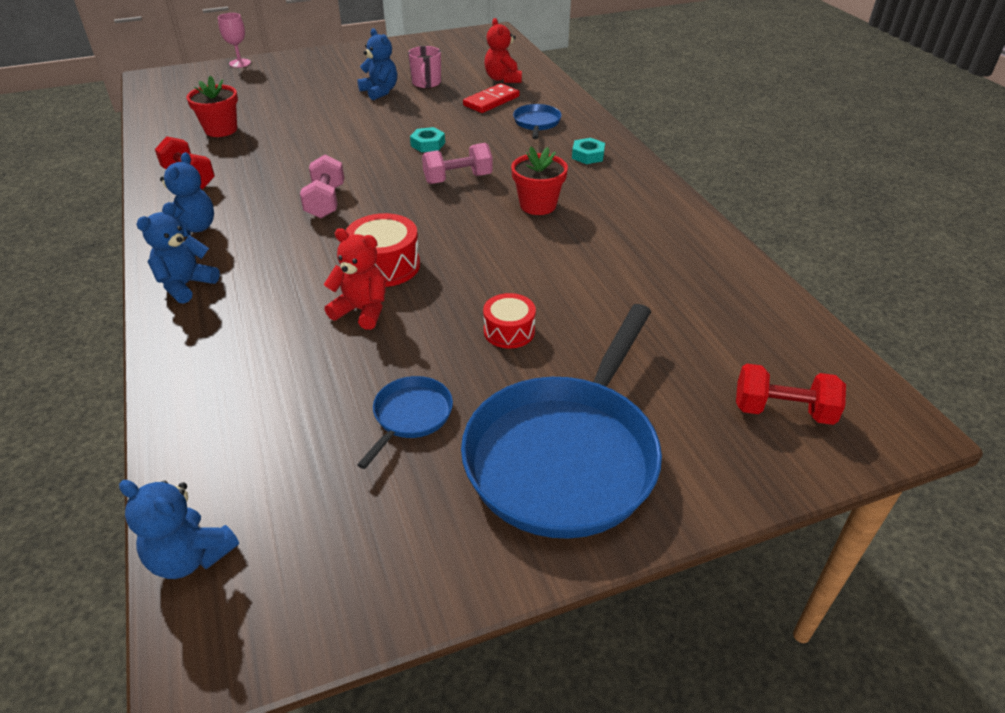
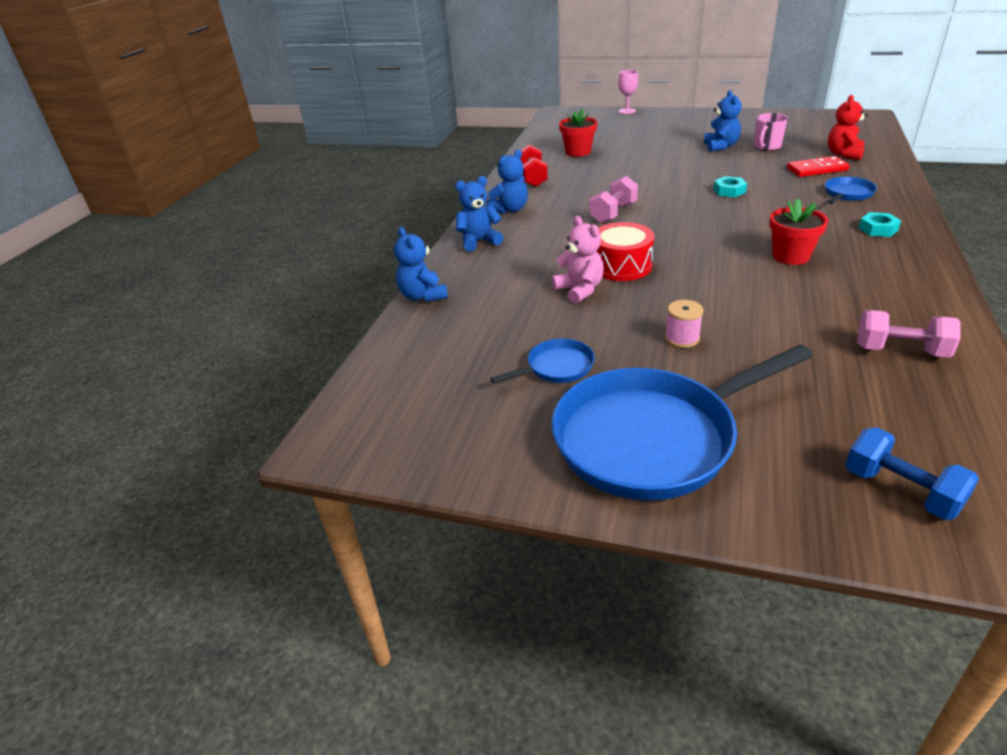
camera: 40 degrees right, 5 degrees down
blue teddy bear [119,480,239,579] -> blue teddy bear moved to [394,227,448,302]
red teddy bear [324,228,386,330] -> pink teddy bear [551,216,604,304]
pink dumbbell [422,143,493,184] -> pink dumbbell moved to [857,310,961,358]
red drum [483,293,536,348] -> pink spool [665,300,703,348]
red dumbbell [736,364,846,425] -> blue dumbbell [845,427,979,520]

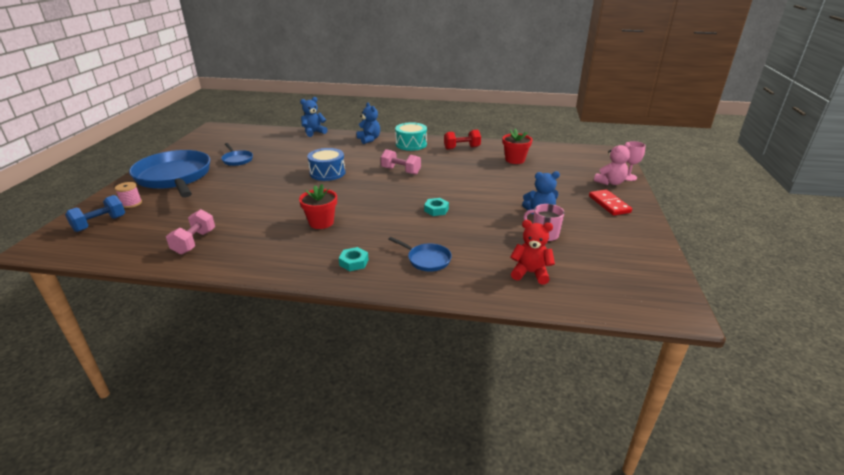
camera: 80 degrees right, 5 degrees down
blue teddy bear [486,149,528,214] -> turquoise drum [395,122,427,151]
pink teddy bear [551,216,604,304] -> pink teddy bear moved to [594,142,630,185]
red drum [597,222,654,281] -> blue drum [307,148,345,181]
pink spool [665,300,703,348] -> pink spool moved to [115,182,142,208]
red domino [787,156,850,177] -> red domino moved to [589,189,632,216]

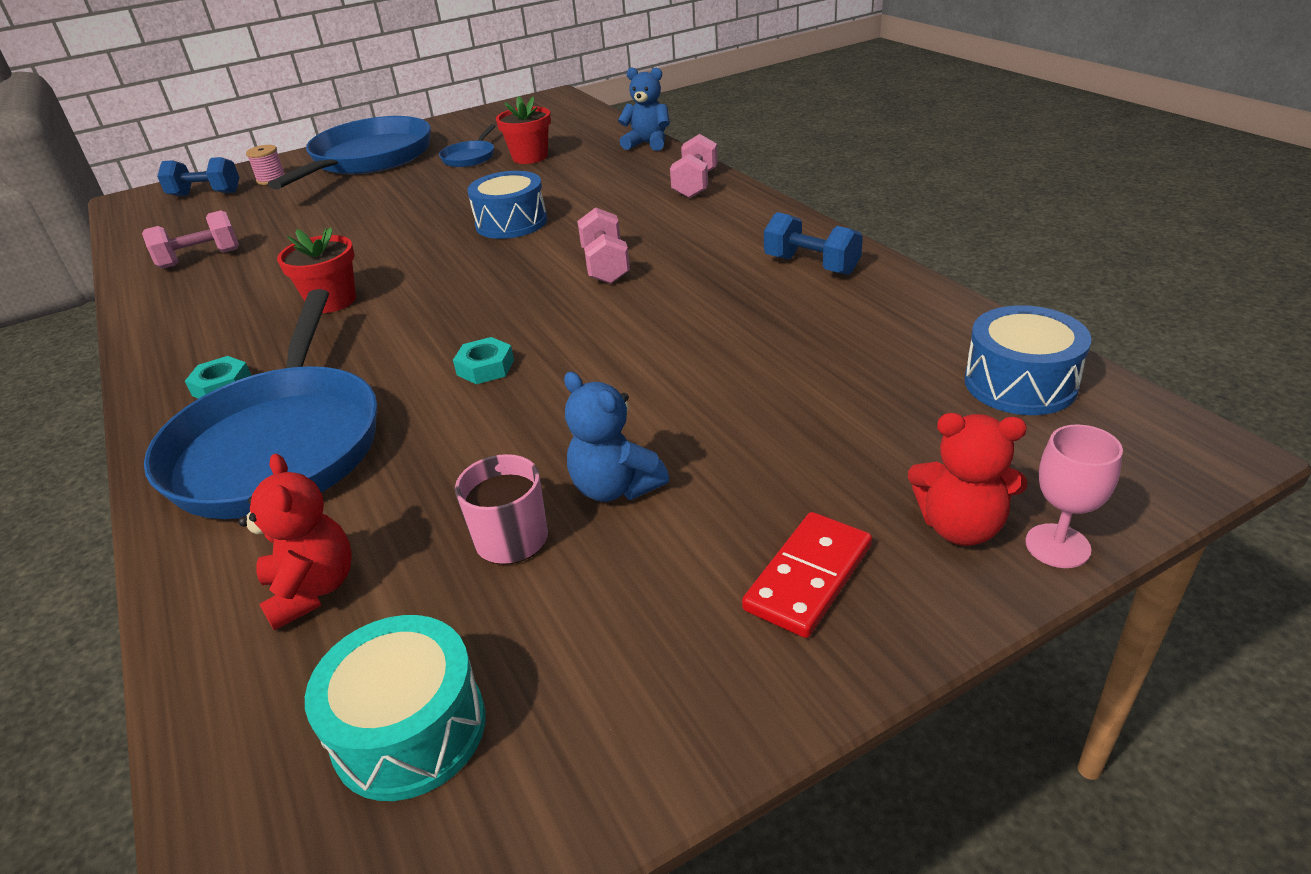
camera: 55 degrees right, 5 degrees up
blue teddy bear [356,102,380,144] -> pink dumbbell [670,134,718,198]
blue pan [388,237,452,272] -> blue pan [144,289,377,519], size x2.29
turquoise drum [395,122,427,151] -> turquoise drum moved to [305,615,486,801]
red dumbbell [444,130,481,150] -> blue dumbbell [764,212,863,275]
red flower pot [503,129,532,164] -> red flower pot moved to [496,96,551,164]
pink teddy bear [594,142,630,185] -> red teddy bear [908,413,1027,546]
none -> blue drum [965,305,1091,415]

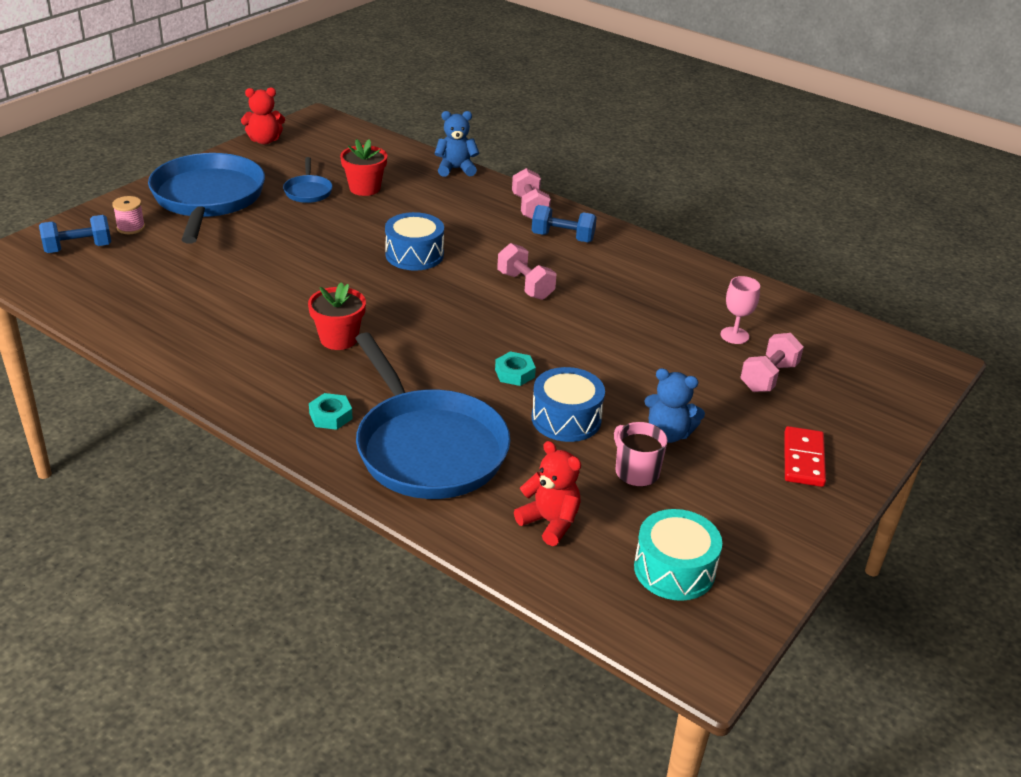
camera: 30 degrees left, 0 degrees up
pink dumbbell [142,210,239,269] -> pink dumbbell moved to [740,333,804,392]
blue dumbbell [764,212,863,275] -> blue dumbbell moved to [532,205,597,243]
red teddy bear [908,413,1027,546] -> red teddy bear moved to [241,87,285,144]
blue drum [965,305,1091,415] -> blue drum moved to [532,367,605,442]
pink goblet [1025,425,1123,568] -> pink goblet moved to [721,276,760,344]

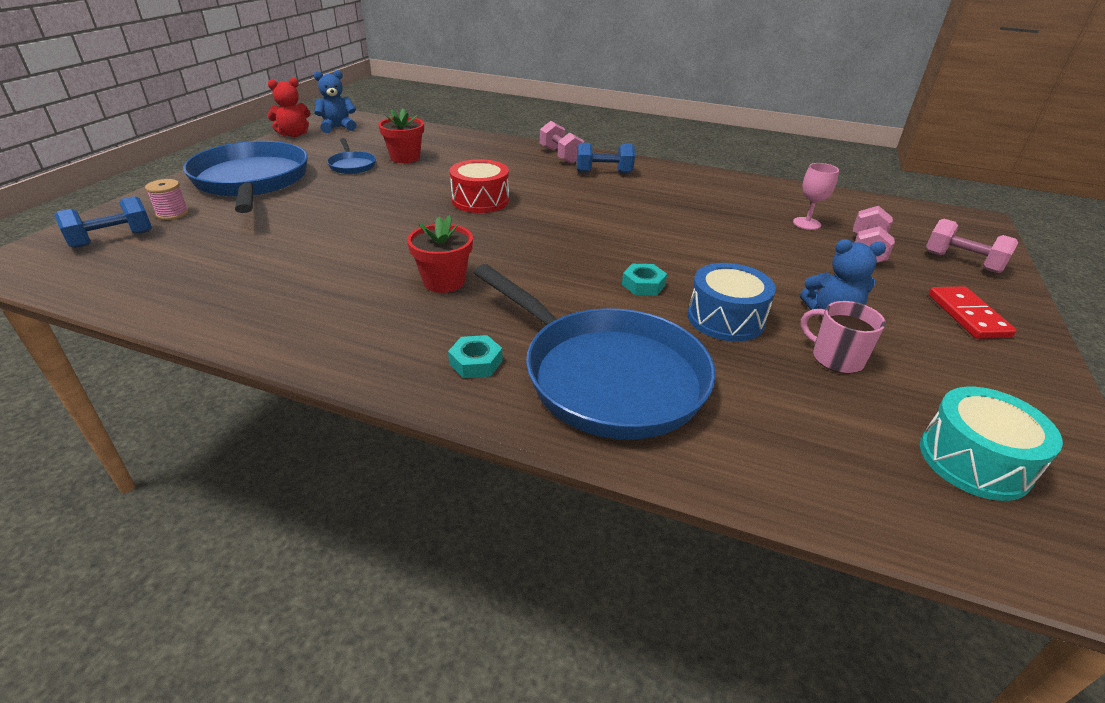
camera: 15 degrees left, 0 degrees up
blue drum [385,212,444,271] -> red drum [450,159,509,213]
blue teddy bear [435,111,479,177] -> blue teddy bear moved to [314,70,356,133]
pink dumbbell [497,243,557,300] -> pink dumbbell moved to [926,219,1019,273]
red teddy bear [514,441,581,546] -> none

